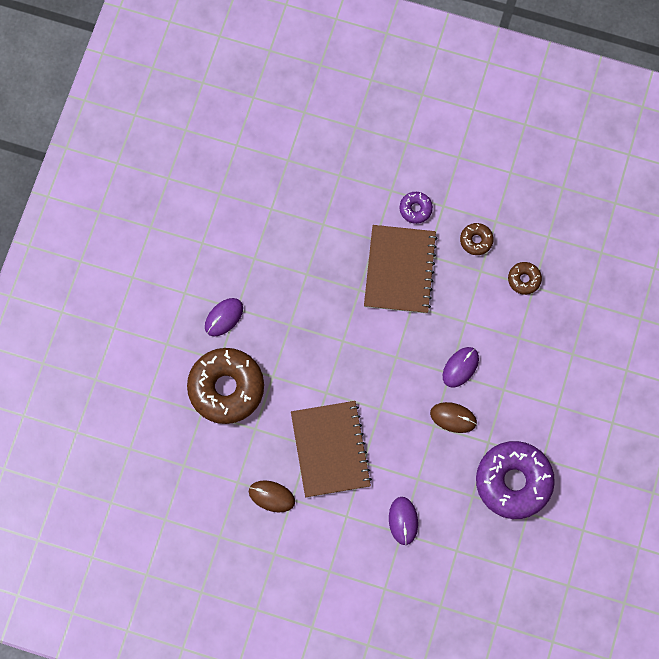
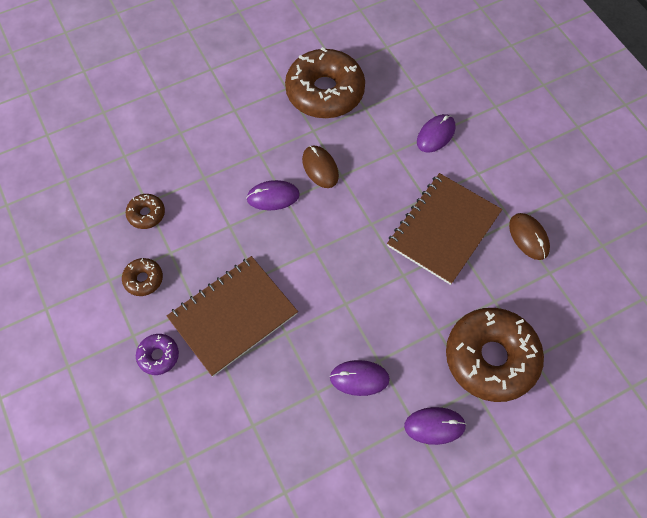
camera: 135 degrees left, 10 degrees down
purple donut [476,441,555,519] -> brown donut [285,47,365,118]
none -> purple mouse [330,360,390,396]

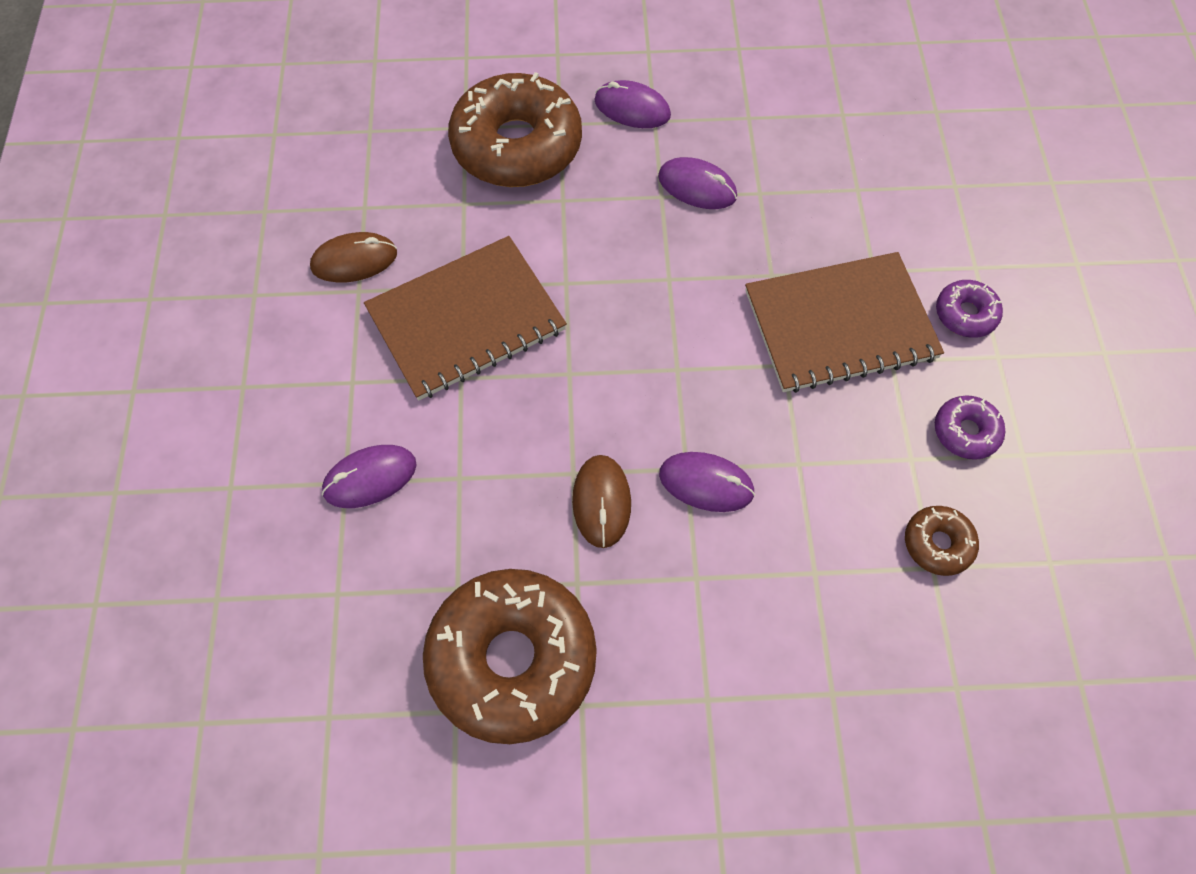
camera: 155 degrees left, 0 degrees up
brown donut [122,258,163,296] -> purple donut [935,395,1005,460]
brown mouse [509,213,550,260] -> brown mouse turned 75 degrees clockwise [310,232,397,283]

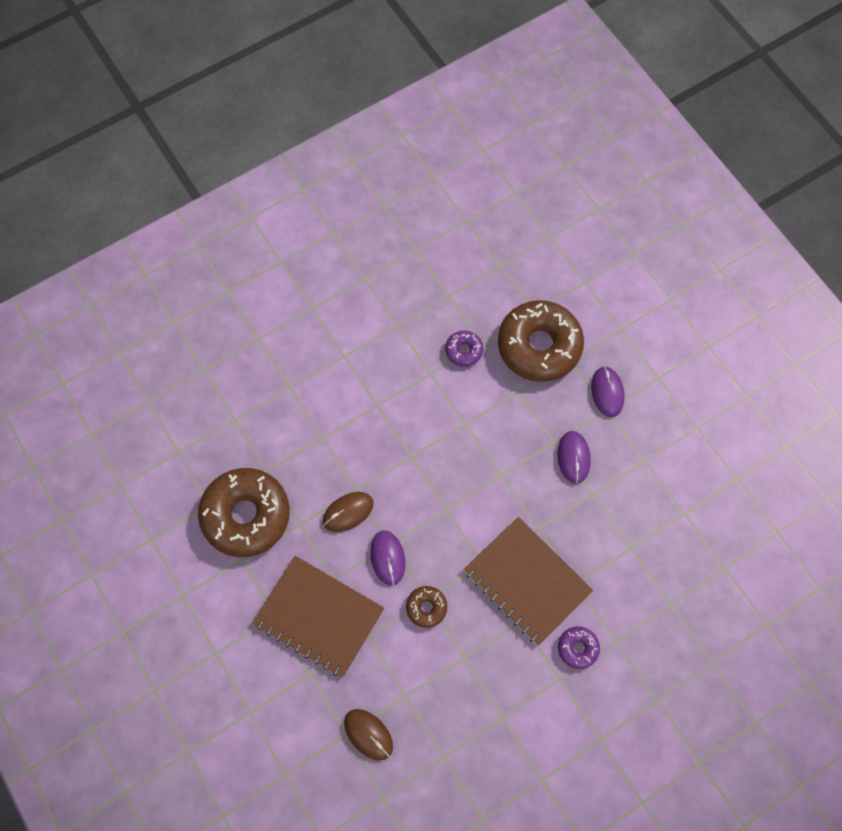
camera: 60 degrees right, 5 degrees up
brown mouse [310,232,397,283] -> brown mouse moved to [344,709,393,761]
purple mouse [322,445,417,508] -> none
brown notebook [364,236,567,401] -> brown notebook moved to [253,556,384,678]
brown donut [905,506,979,576] -> brown donut moved to [406,586,447,628]
purple donut [935,395,1005,460] -> purple donut moved to [445,331,483,367]

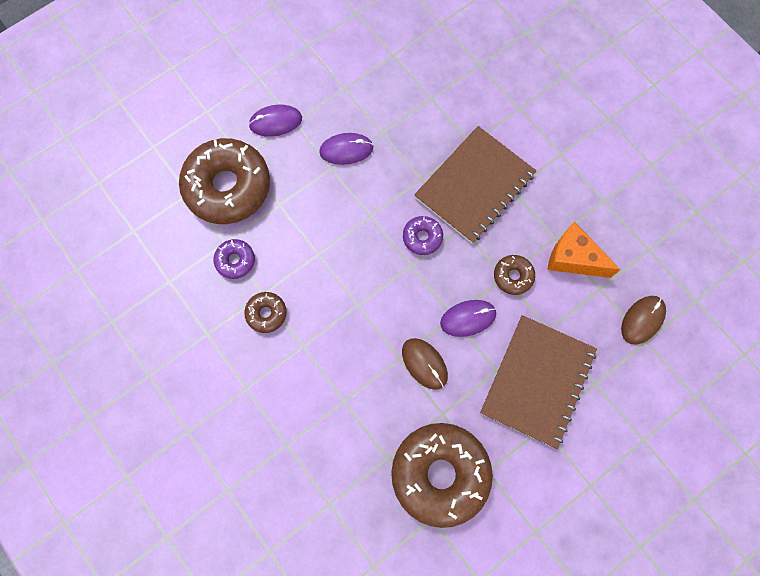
camera: 95 degrees left, 5 degrees up
purple donut [558,626,600,669] -> purple donut moved to [403,216,443,255]
none -> brown donut [244,292,287,333]
none -> orange cheese [548,222,621,278]

